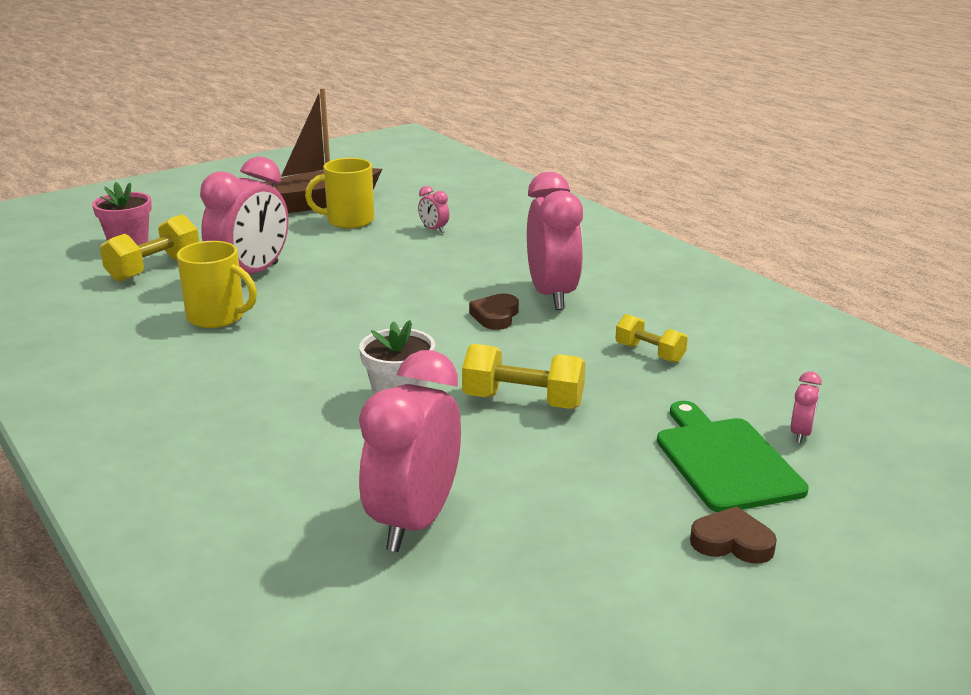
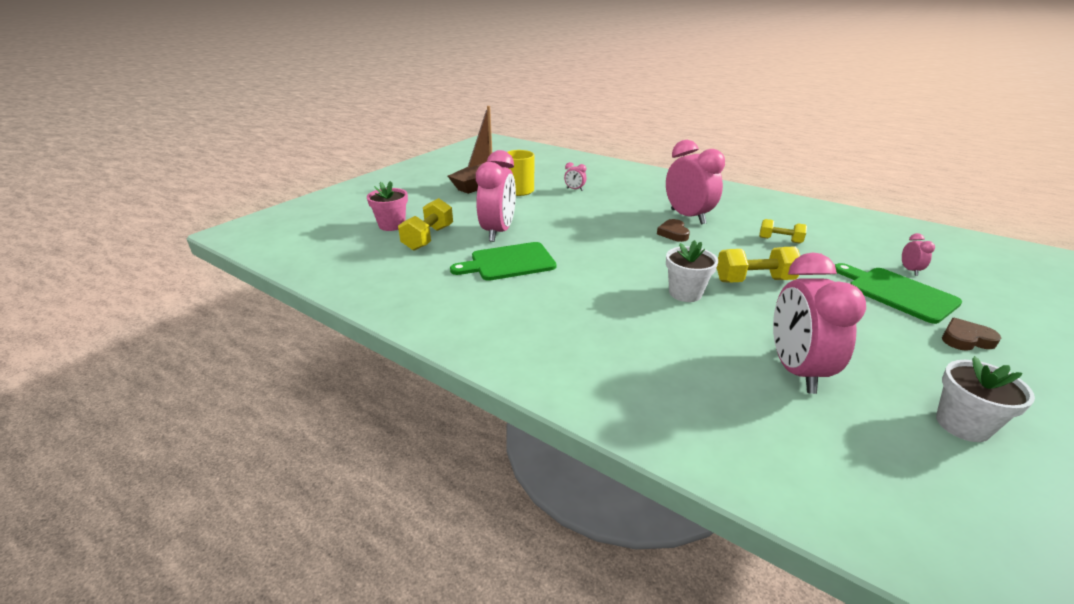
camera: 20 degrees left, 5 degrees up
yellow mug [177,241,257,328] -> green cutting board [450,242,557,281]
none -> white flower pot [936,356,1035,442]

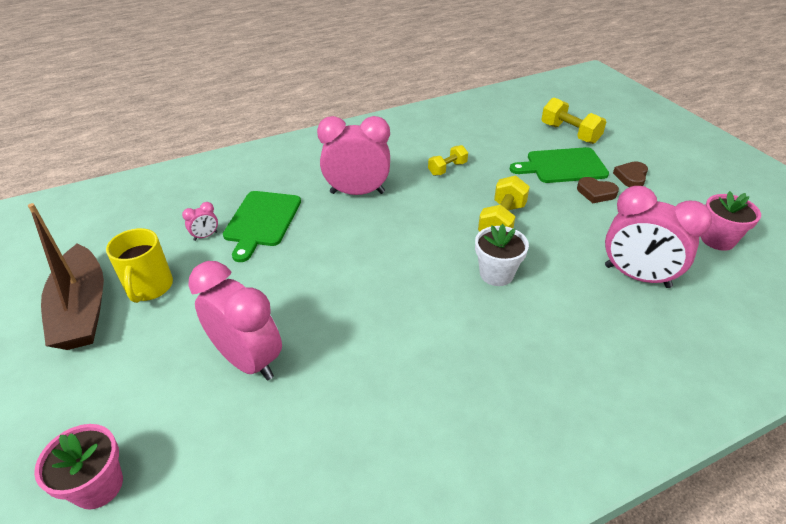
camera: 60 degrees left, 10 degrees up
yellow dumbbell [398,198,453,251] -> yellow dumbbell moved to [541,97,606,144]
green cutting board [450,242,557,281] -> green cutting board moved to [223,191,301,262]
brown heart [657,219,690,242] -> brown heart moved to [577,177,619,203]
pink clock [902,233,935,276] -> none
white flower pot [936,356,1035,442] -> pink flower pot [701,191,761,251]

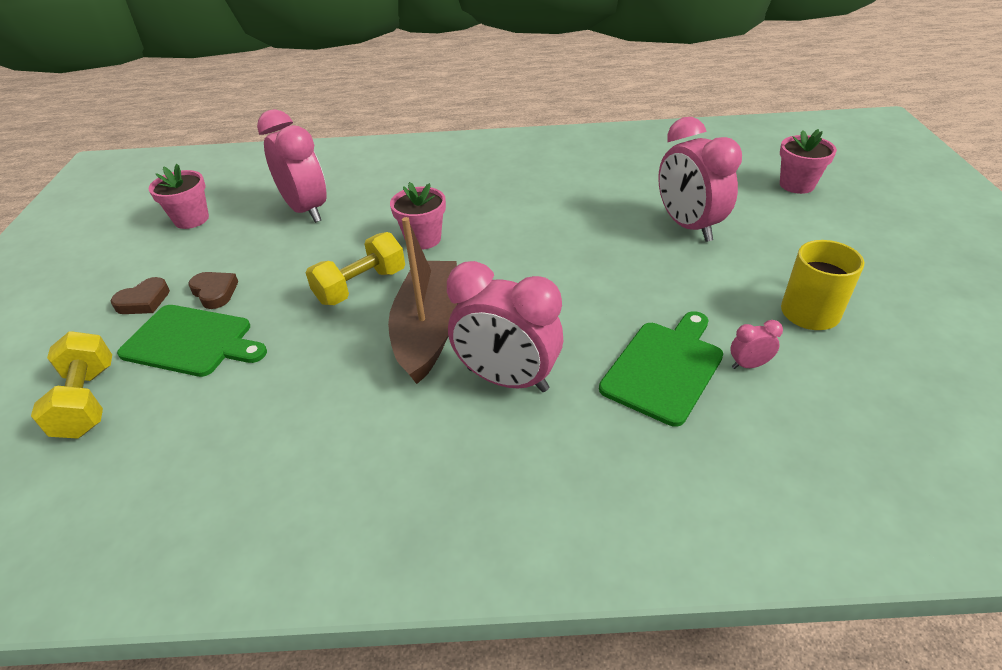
camera: 155 degrees left, 0 degrees up
brown boat [28,203,104,350] -> brown boat moved to [388,217,458,384]
yellow dumbbell [428,145,468,176] -> none
white flower pot [475,224,529,286] -> pink flower pot [390,182,446,250]

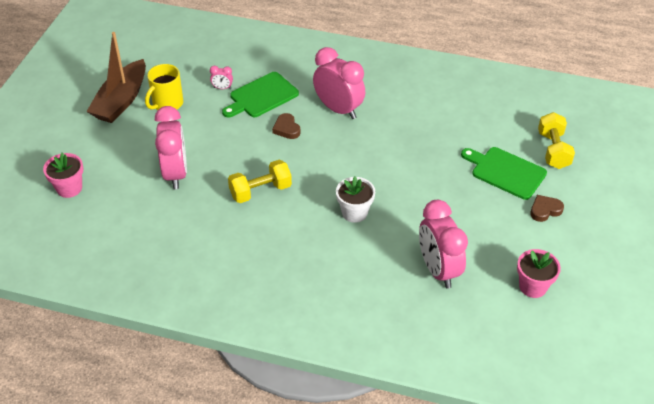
camera: 165 degrees left, 5 degrees up
brown heart [188,272,238,309] -> brown heart moved to [272,113,301,139]
yellow dumbbell [306,232,405,305] -> yellow dumbbell moved to [228,160,292,203]
brown boat [388,217,458,384] -> brown boat moved to [86,32,146,123]
pink flower pot [390,182,446,250] -> white flower pot [336,177,375,223]

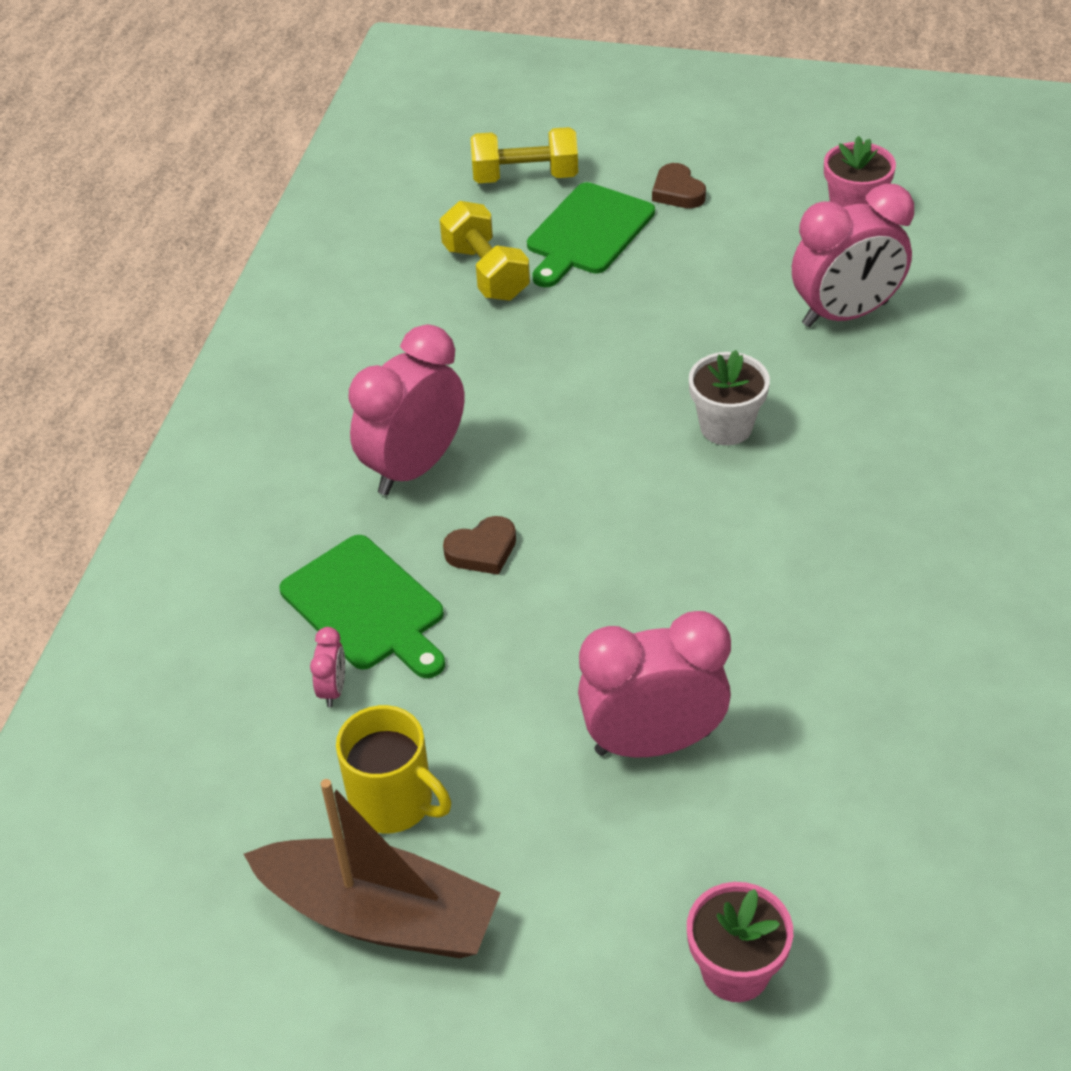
camera: 90 degrees left, 0 degrees up
yellow dumbbell [228,160,292,203] -> yellow dumbbell moved to [440,201,530,301]

